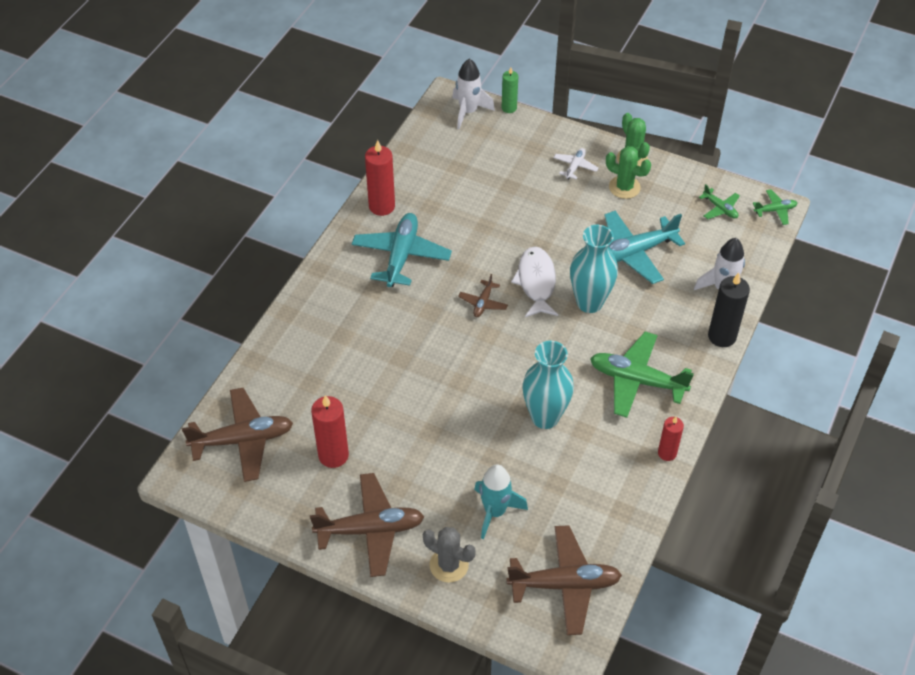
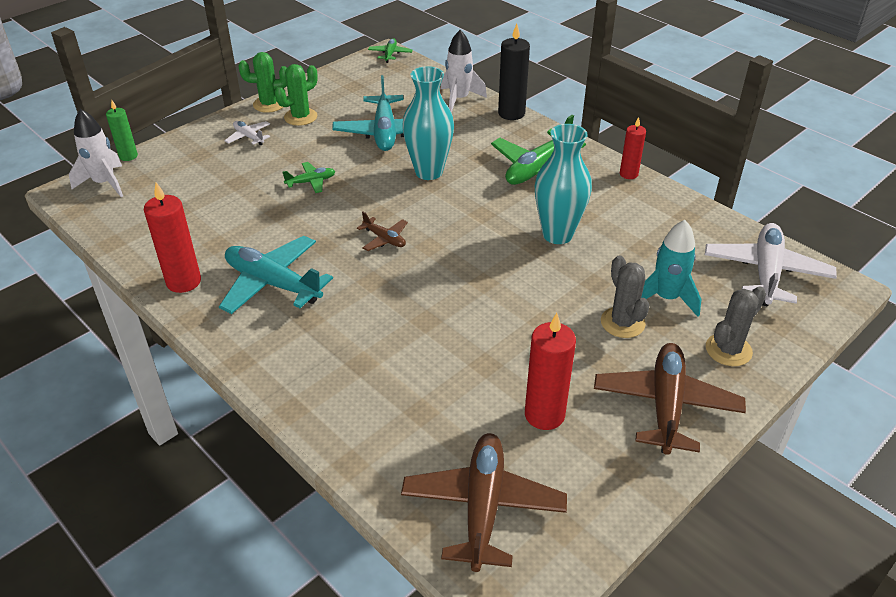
camera: 70 degrees left, 10 degrees down
brown plane [506,525,622,635] -> white plane [705,223,837,306]
white fish [511,246,558,317] -> none
green plane [699,184,740,219] -> green plane moved to [283,162,335,193]
none -> grey cactus [601,255,649,338]

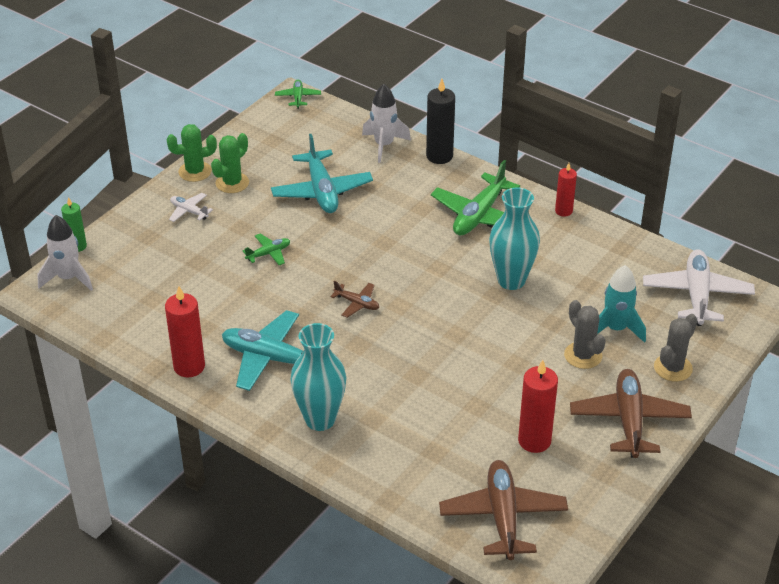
camera: 10 degrees left, 0 degrees up
turquoise vase [402,66,454,180] -> turquoise vase moved to [290,323,346,431]

